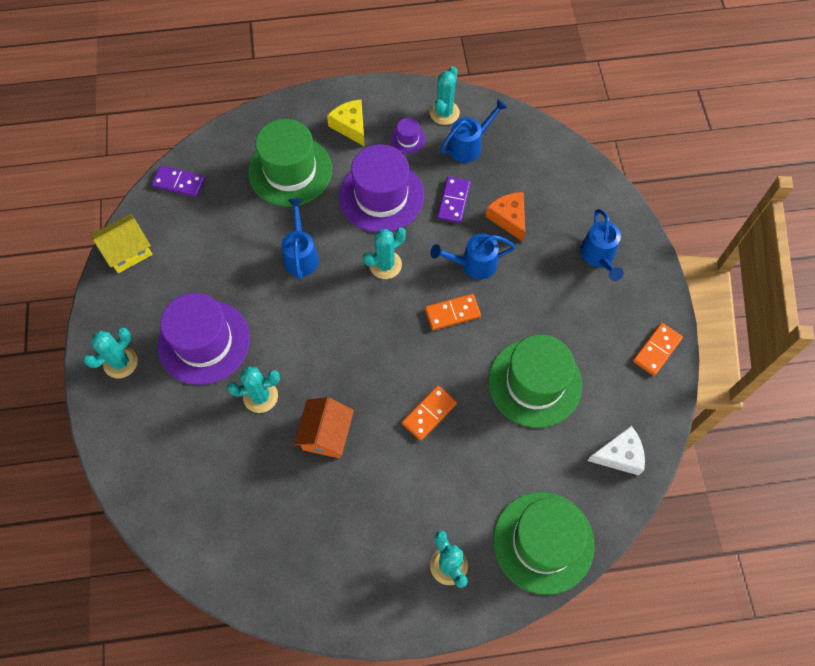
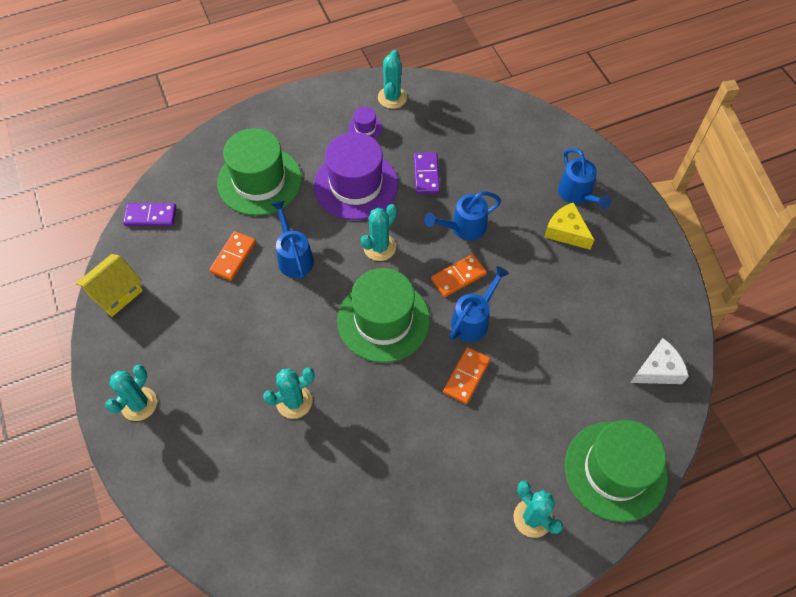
camera: 15 degrees left, 5 degrees down
purple hat [158,293,250,385] -> none
orange house [294,397,354,458] -> none
yellow cheese [327,99,365,146] -> yellow cheese moved to [544,202,594,250]
blue watering can [440,99,508,163] -> blue watering can moved to [449,266,509,342]
orange cheese [485,192,525,242] -> none
green hat [488,335,582,428] -> green hat moved to [337,268,430,363]
orange domino [633,323,683,376] -> orange domino moved to [210,231,256,281]

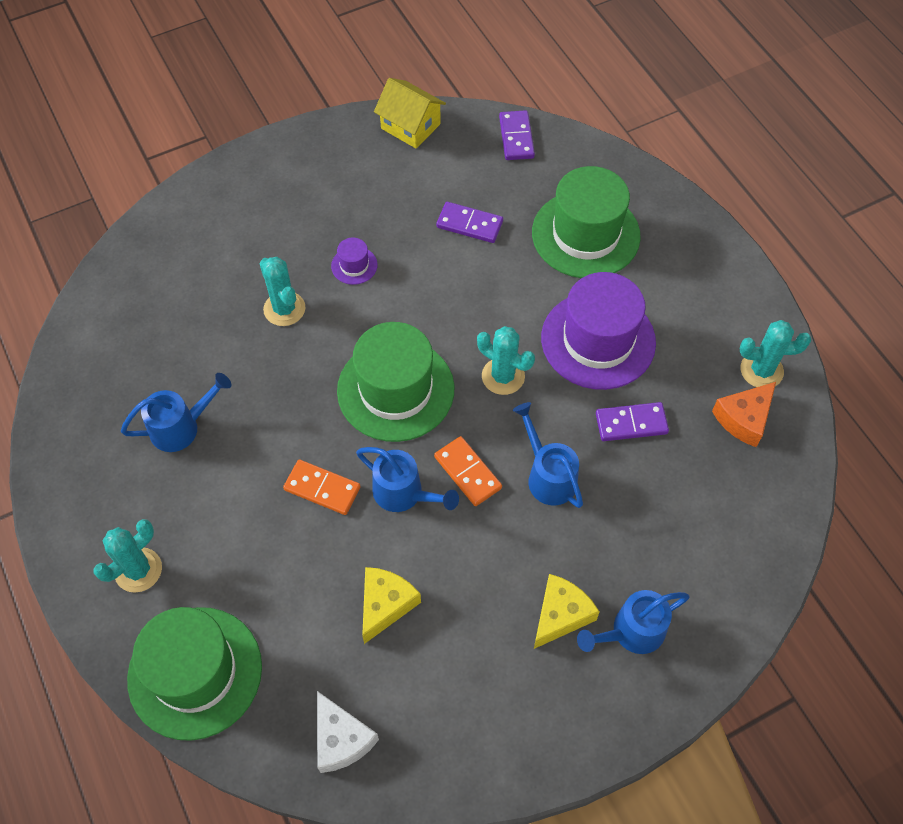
camera: 85 degrees right, 0 degrees up
turquoise cactus [105,365,157,421] -> none
orange domino [210,231,256,281] -> purple domino [436,202,503,243]
blue watering can [271,200,314,279] -> blue watering can moved to [121,373,231,452]
purple hat [348,107,382,139] -> purple hat moved to [331,238,378,285]
none -> yellow cheese [362,567,421,644]
none -> orange cheese [712,382,776,447]

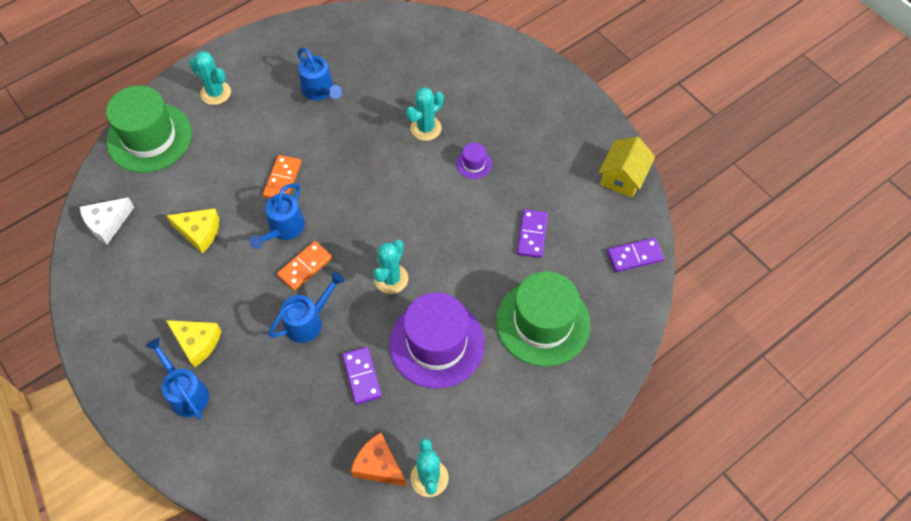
camera: 80 degrees right, 0 degrees up
green hat [337,322,454,442] -> none

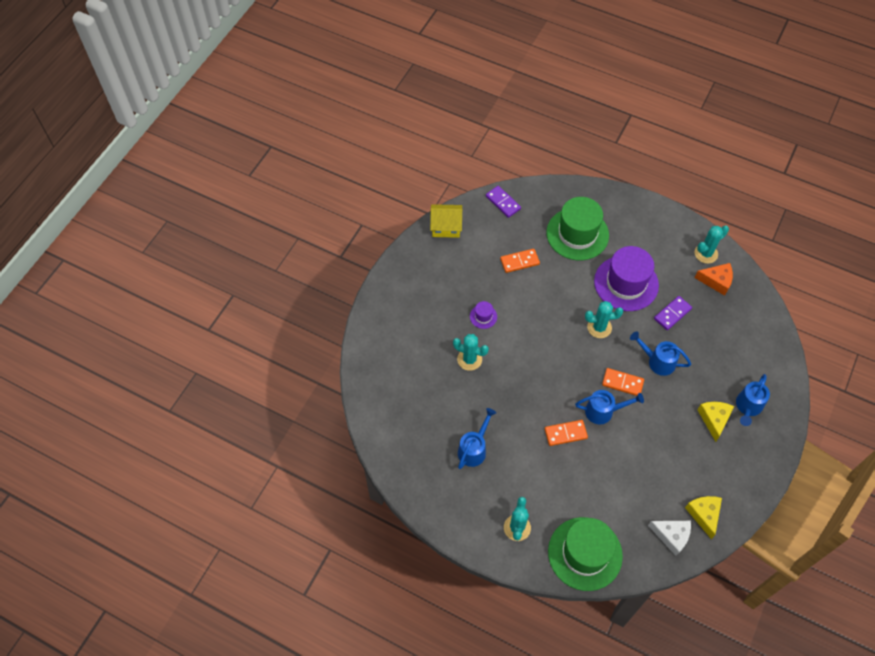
camera: 115 degrees left, 0 degrees up
yellow cheese [166,208,219,253] -> yellow cheese moved to [685,496,722,539]
orange cheese [351,433,407,486] -> orange cheese turned 90 degrees counterclockwise [695,263,733,296]
purple domino [517,209,548,258] -> orange domino [500,249,540,273]

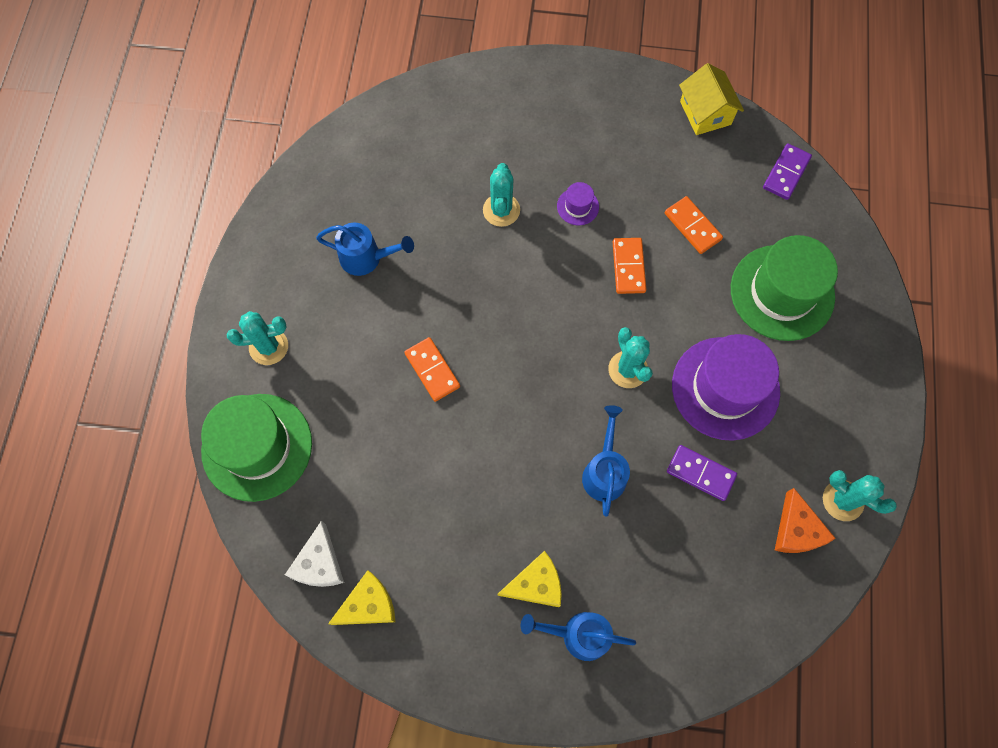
camera: 70 degrees right, 10 degrees up
blue watering can [575,390,644,425] -> none
orange domino [602,368,644,396] -> orange domino moved to [613,238,647,294]

